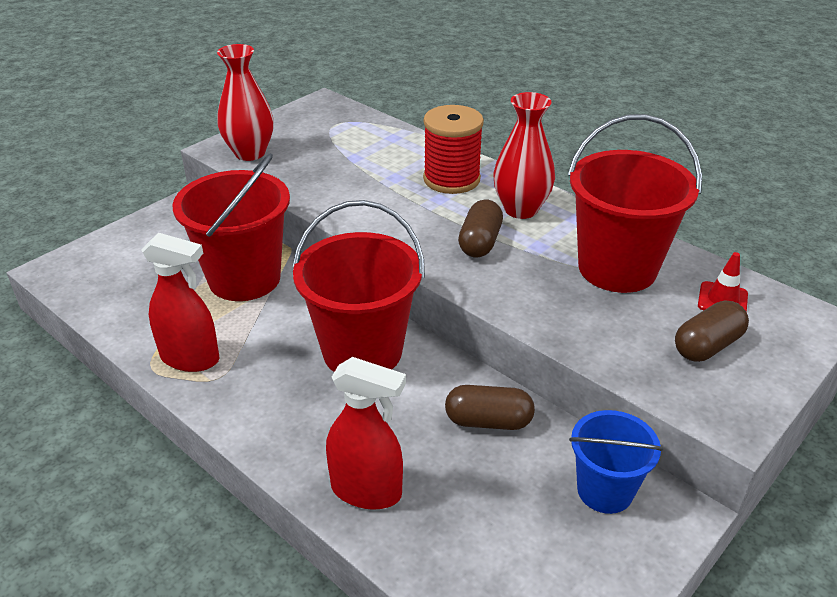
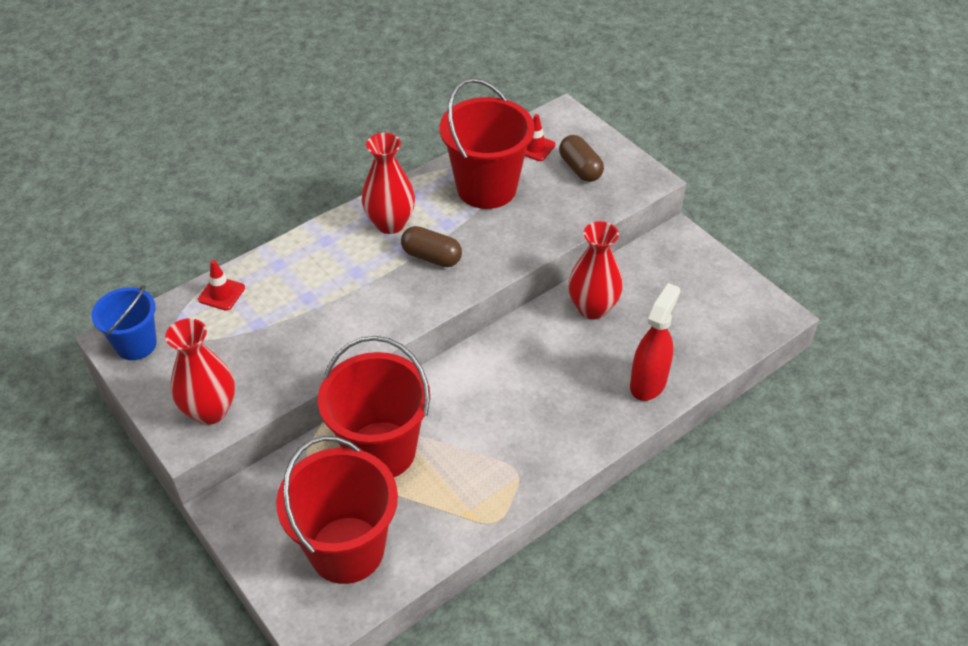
camera: 80 degrees left, 10 degrees up
red spray bottle [141,233,219,372] -> none
red bucket [293,200,425,372] -> red bucket moved to [276,436,398,584]
red spool [423,105,484,194] -> none
brown capsule [445,385,535,430] -> red vase [568,221,623,319]
blue bucket [569,410,663,514] -> blue bucket moved to [91,285,157,360]
none -> red traffic cone [198,260,245,311]

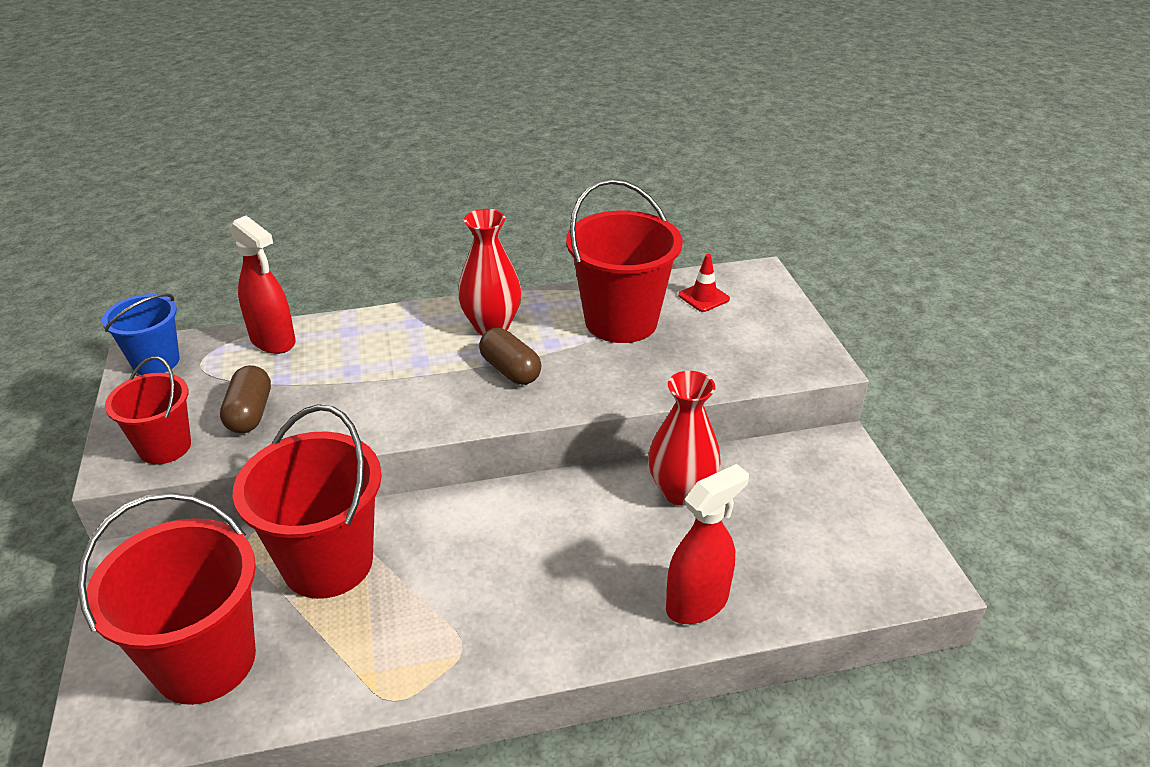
camera: 25 degrees right, 10 degrees down
red vase [165,318,235,425] -> red bucket [105,356,191,464]
red traffic cone [198,260,245,311] -> red spray bottle [230,215,296,354]
brown capsule [559,135,604,182] -> brown capsule moved to [220,365,271,433]

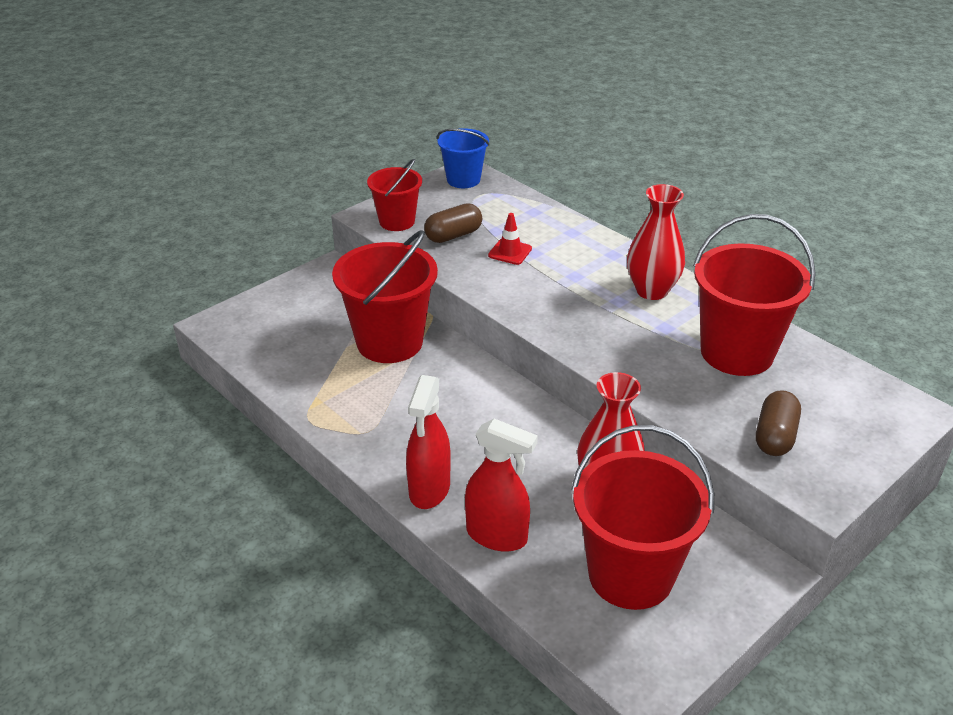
camera: 60 degrees right, 0 degrees up
red bucket [77,492,256,705] -> red bucket moved to [571,425,714,610]
red spray bottle [230,215,296,354] -> red spray bottle moved to [406,375,451,509]
brown capsule [479,328,542,385] -> brown capsule moved to [756,390,801,456]
red traffic cone [679,254,730,312] -> red traffic cone moved to [488,213,532,265]

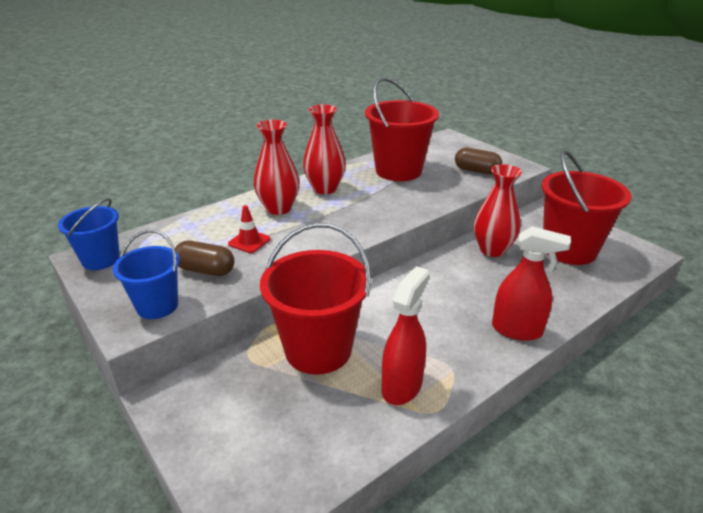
camera: 85 degrees left, 5 degrees down
red bucket [367,159,422,231] -> blue bucket [113,230,180,319]
brown capsule [424,203,482,243] -> brown capsule turned 45 degrees counterclockwise [175,241,234,276]
red spray bottle [465,419,538,552] -> red spray bottle moved to [382,266,430,405]
none -> red vase [254,120,300,215]

